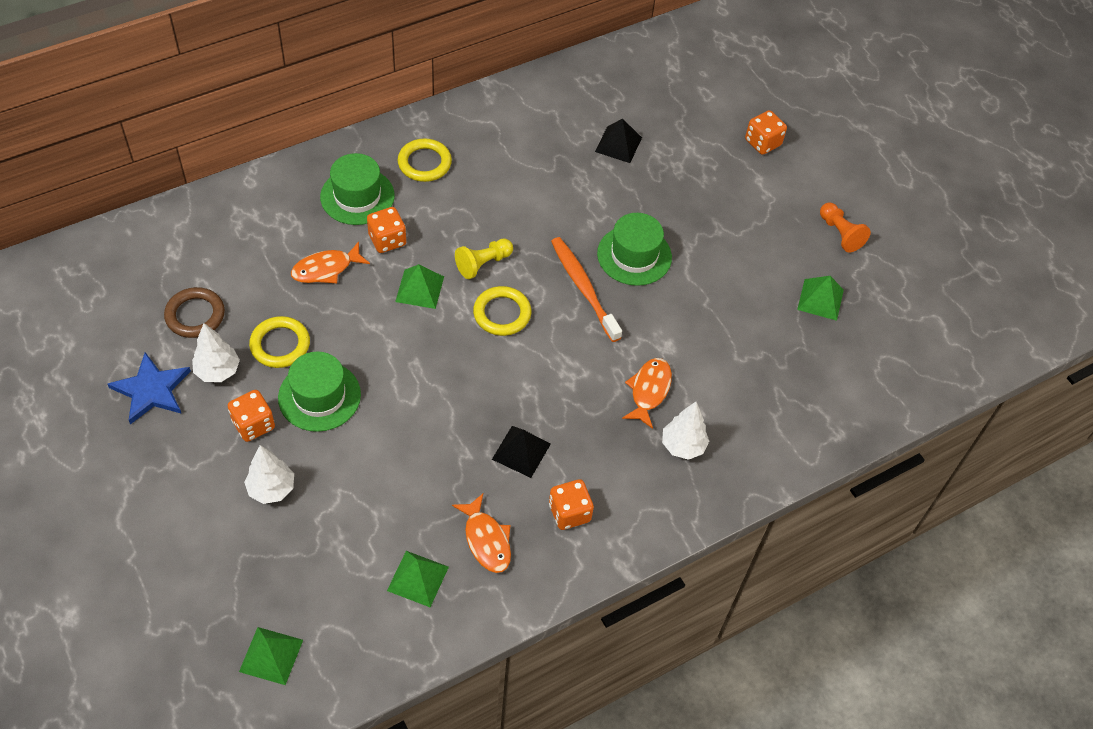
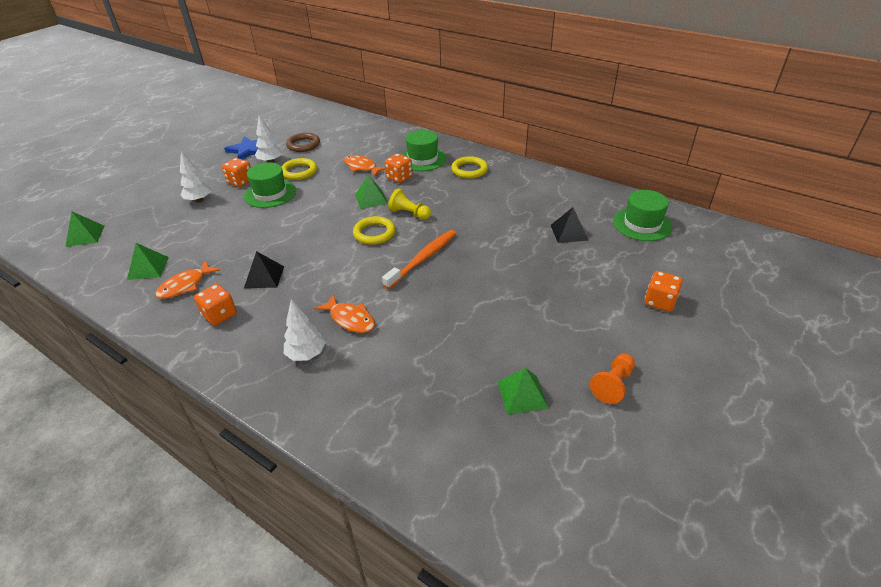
camera: 70 degrees right, 15 degrees down
green hat [597,213,672,286] -> green hat moved to [613,190,673,241]
orange fish [622,358,672,429] -> orange fish turned 45 degrees clockwise [314,294,375,333]

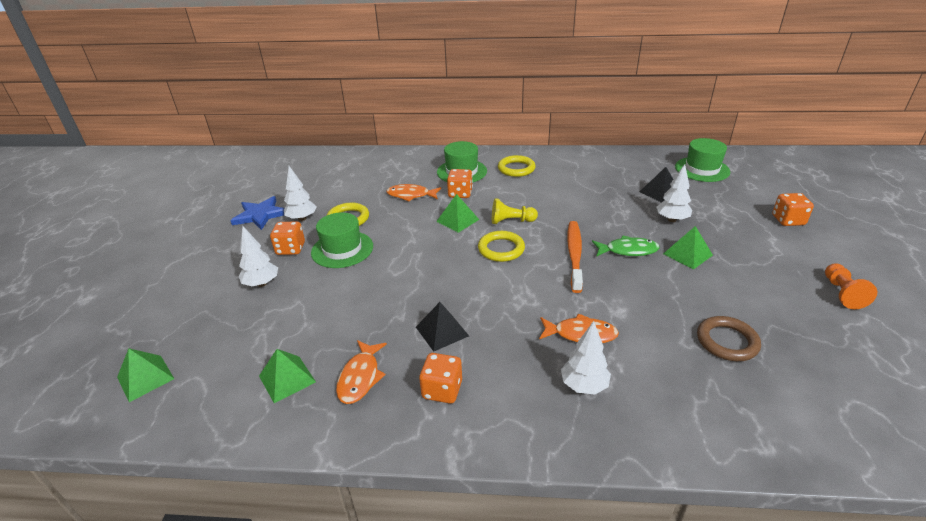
camera: 30 degrees left, 5 degrees down
brown ring [286,133,320,152] -> brown ring moved to [697,316,761,361]
green pyramid [498,368,549,415] -> green pyramid moved to [663,226,713,269]
none -> green fish [592,235,660,257]
none -> white tree [656,164,692,222]

